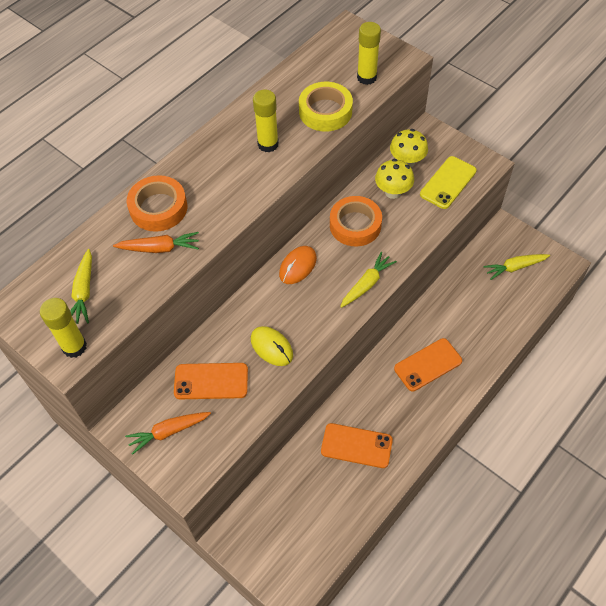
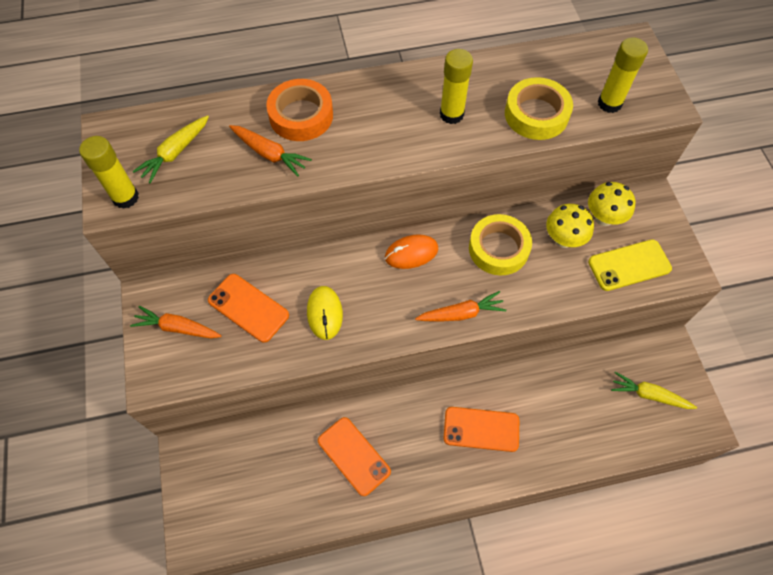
camera: 35 degrees right, 5 degrees up
orange tape [330,196,382,246] -> yellow tape [469,214,532,276]
yellow carrot [340,252,397,308] -> orange carrot [415,291,507,322]

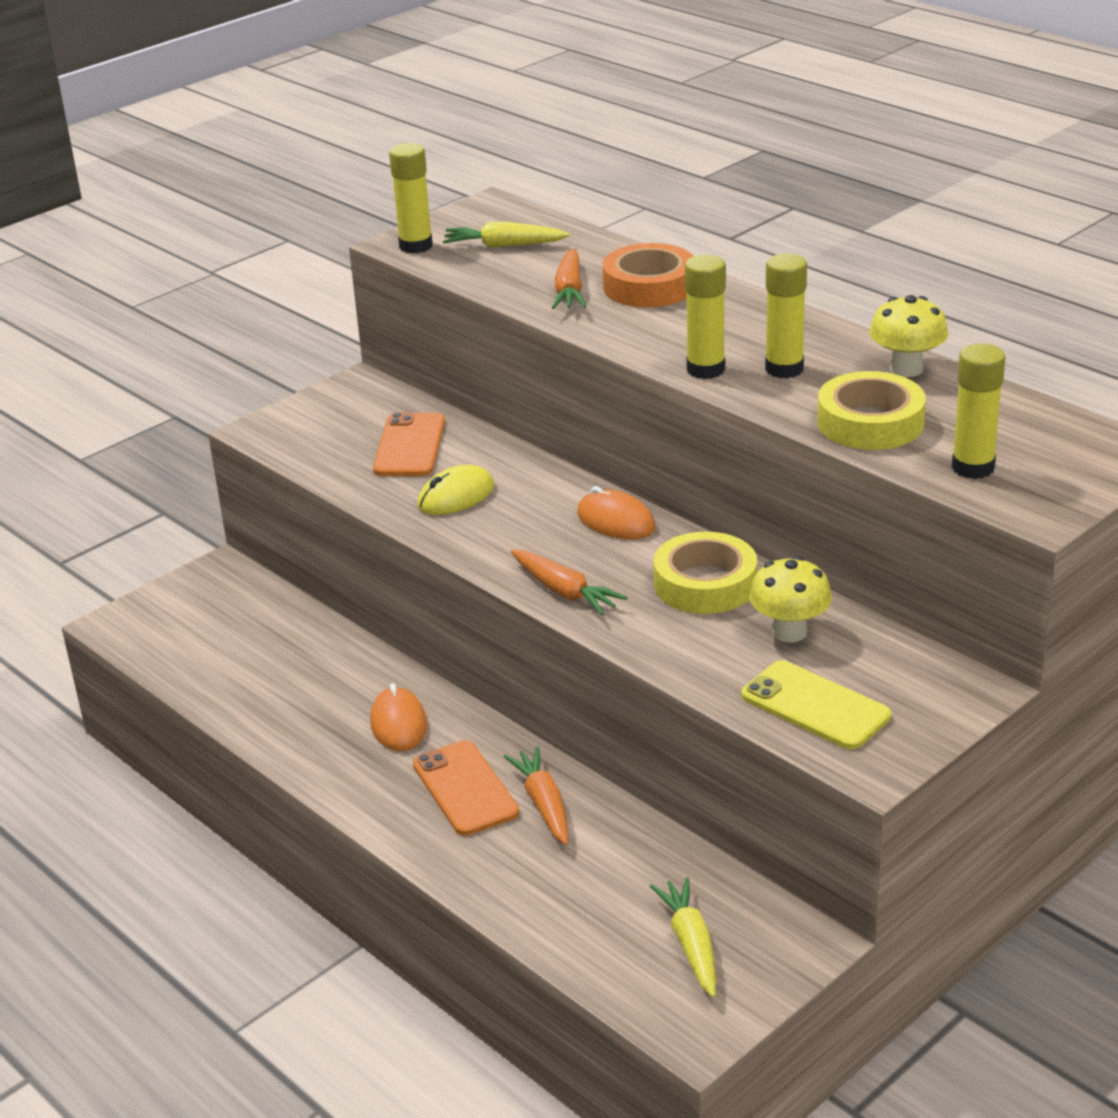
camera: 60 degrees right, 30 degrees down
orange carrot [130,306,221,338] -> orange carrot moved to [504,747,568,845]
orange phone [318,417,391,496] -> none
yellow mushroom [588,182,635,226] -> yellow mushroom moved to [869,295,948,377]
none -> orange mouse [370,683,427,751]
none -> yellow glue stick [685,255,726,379]

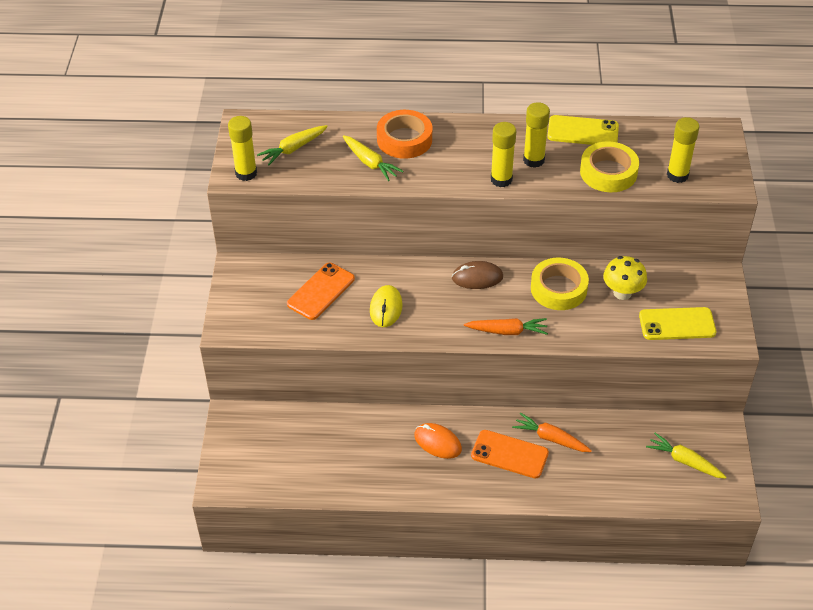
camera: 45 degrees left, 15 degrees up
orange phone [373,412,445,476] -> orange phone turned 75 degrees clockwise [287,263,355,320]
orange carrot [552,249,586,309] -> yellow carrot [342,135,403,181]
orange mouse [577,486,655,539] -> brown mouse [452,261,503,289]
yellow mushroom [869,295,948,377] -> yellow phone [547,115,619,145]

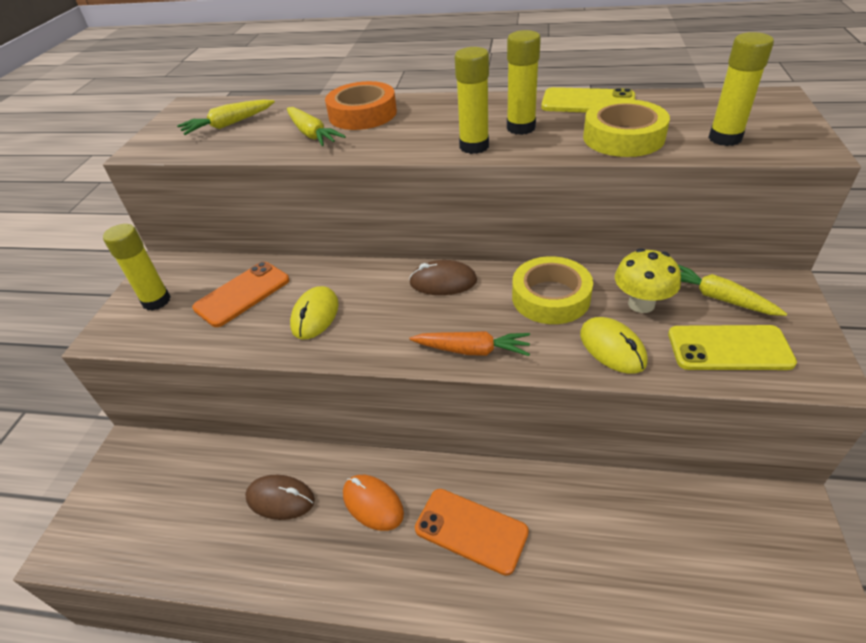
camera: 10 degrees right, 5 degrees down
yellow glue stick [228,116,257,181] -> yellow glue stick moved to [103,224,171,311]
orange carrot [512,412,592,452] -> none
yellow carrot [646,433,727,479] -> yellow carrot moved to [678,265,787,316]
none -> brown mouse [245,474,315,520]
none -> yellow mouse [580,317,648,374]

